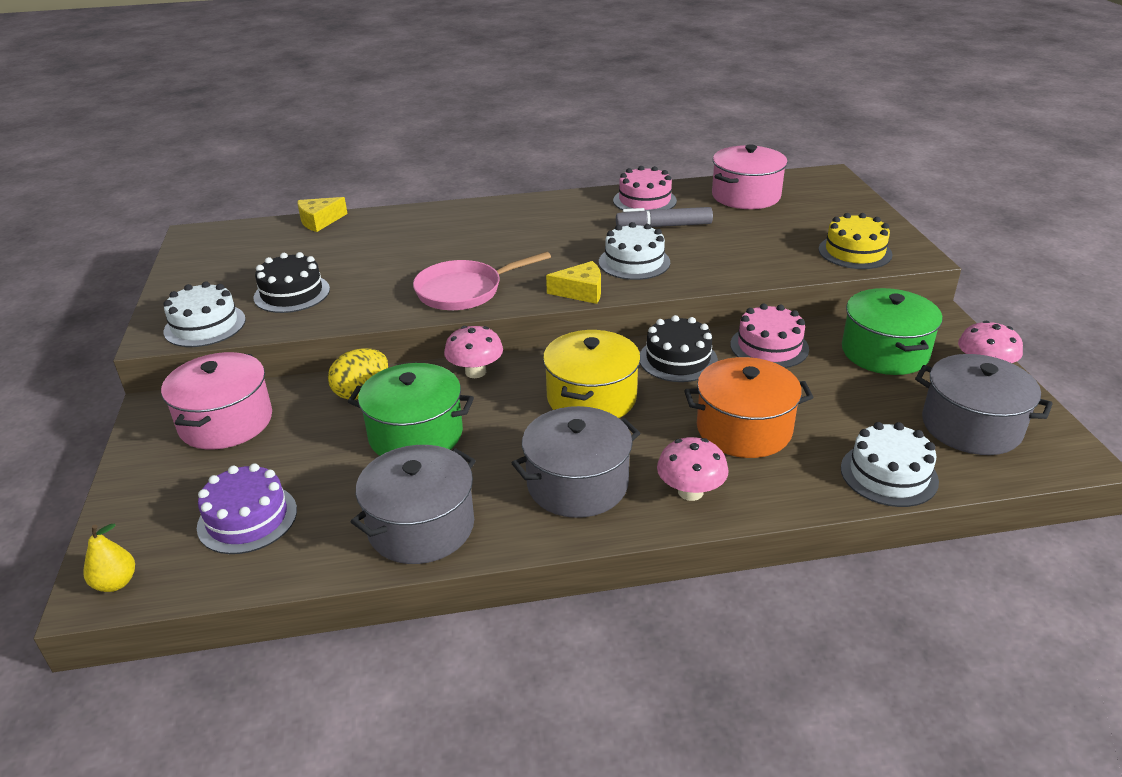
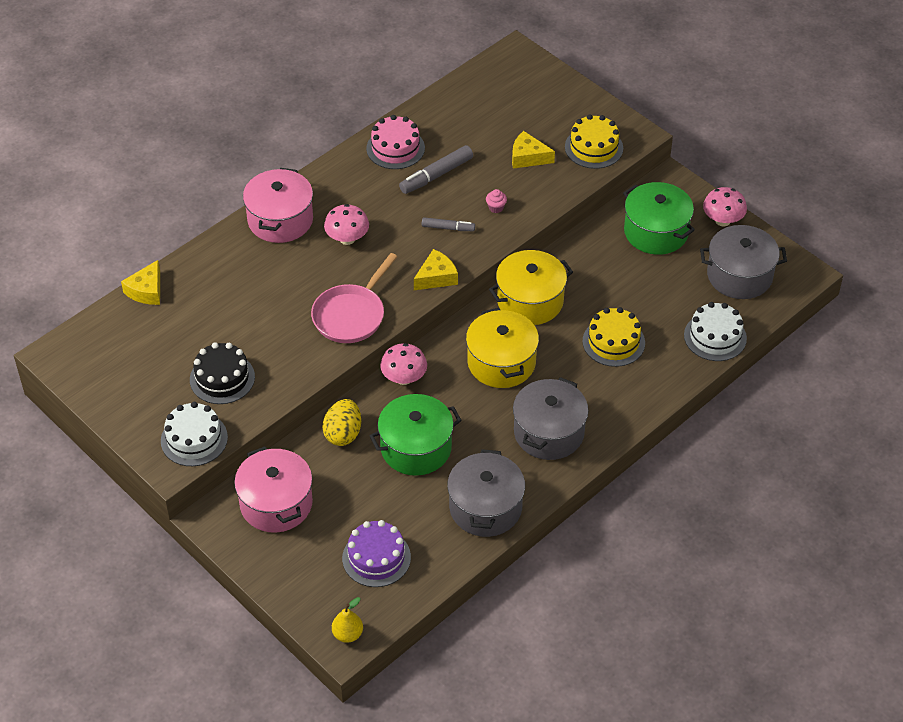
camera: 35 degrees left, 15 degrees up
white cake [599,222,670,280] -> grey marker [422,217,475,231]
black cake [640,315,718,382] -> yellow pot [489,250,573,325]
pink mushroom [657,437,729,501] -> pink mushroom moved to [324,204,369,245]
orange pot [684,357,813,458] -> yellow cake [582,307,645,367]
pink pot [712,144,788,209] -> pink pot moved to [243,168,313,243]
pink cake [730,304,809,368] -> none
none -> pink cupcake [486,189,507,213]
none -> yellow cheese [512,131,555,169]

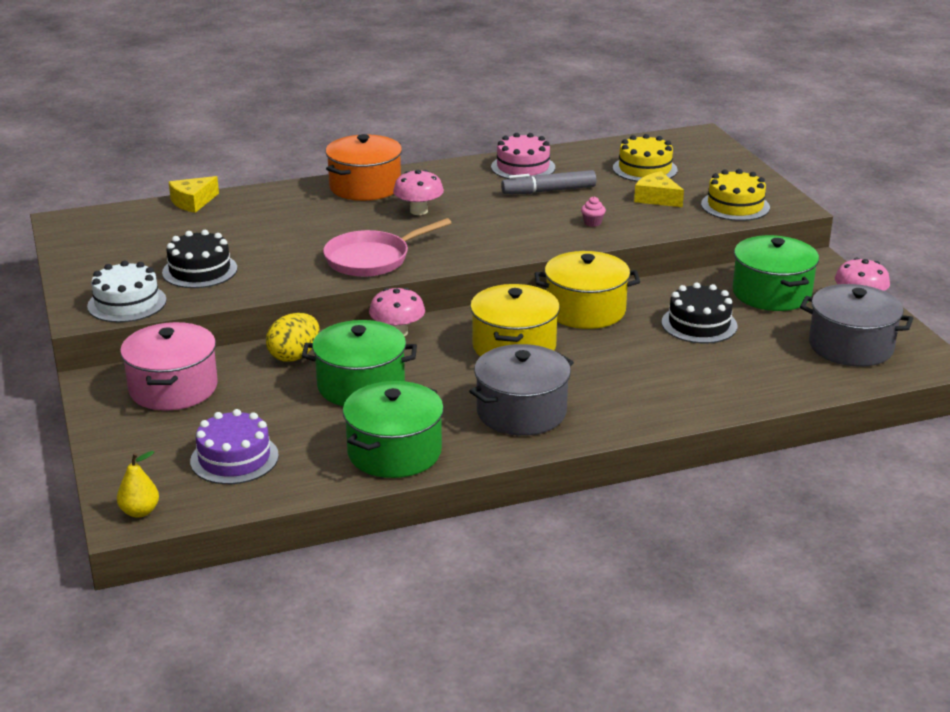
camera: 25 degrees right, 20 degrees down
pink pot [243,168,313,243] -> orange pot [325,134,402,201]
yellow cheese [414,249,458,290] -> none
grey marker [422,217,475,231] -> none
grey pot [447,449,525,537] -> green pot [343,381,444,478]
yellow cake [582,307,645,367] -> yellow cake moved to [613,134,678,182]
white cake [684,302,747,361] -> none
none -> black cake [662,282,738,343]

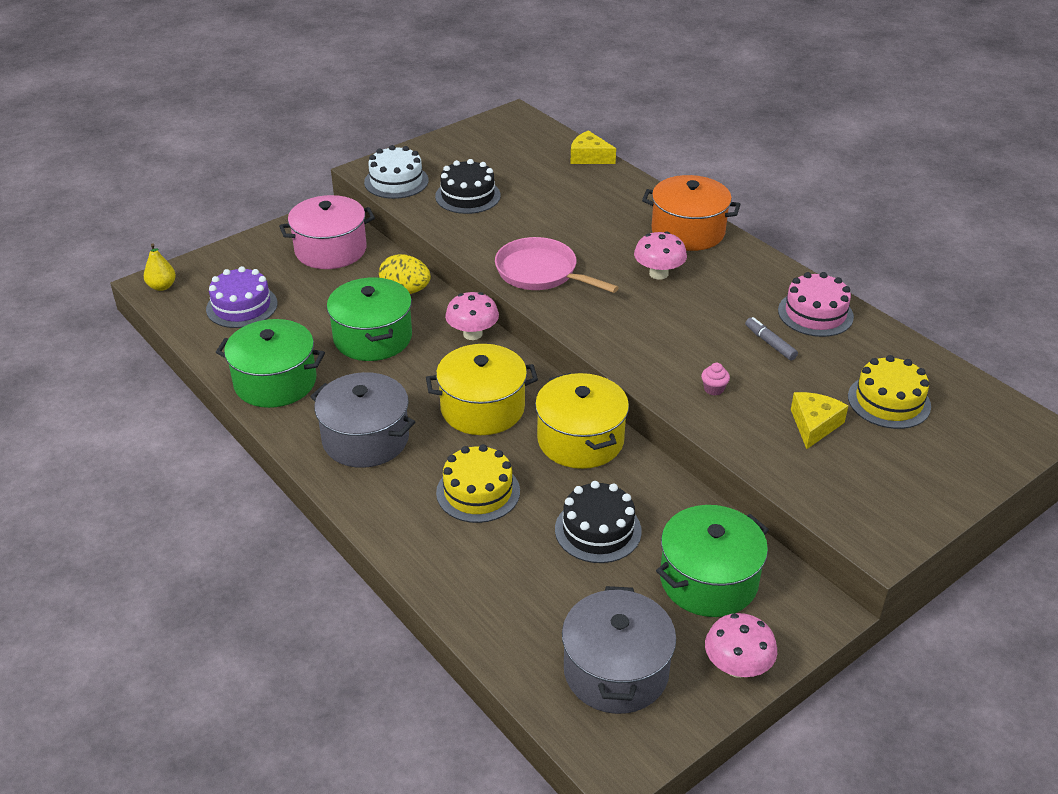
camera: 70 degrees right, 10 degrees up
grey marker [501,170,596,194] -> grey marker [745,317,798,361], size x0.61
yellow cake [701,169,770,221] -> yellow cake moved to [436,444,520,523]

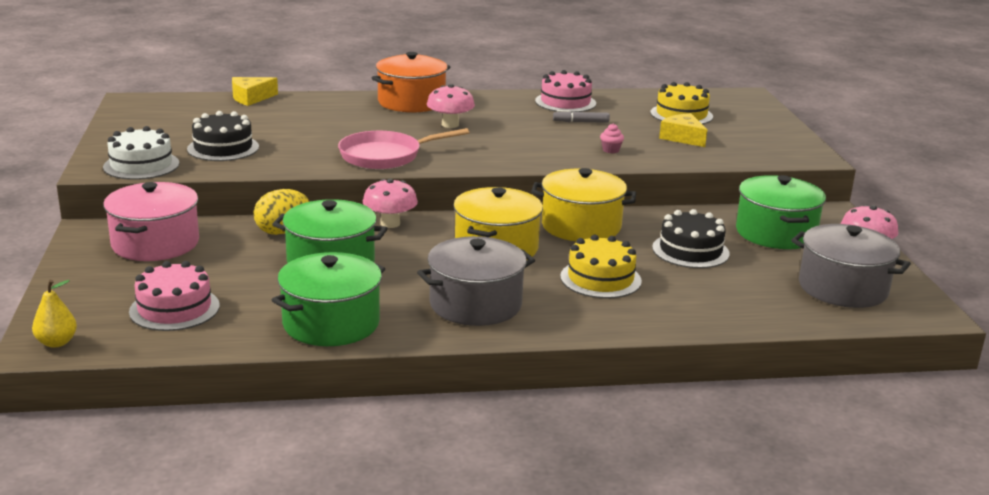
camera: 60 degrees left, 15 degrees down
purple cake [206,266,278,328] -> pink cake [129,261,220,331]

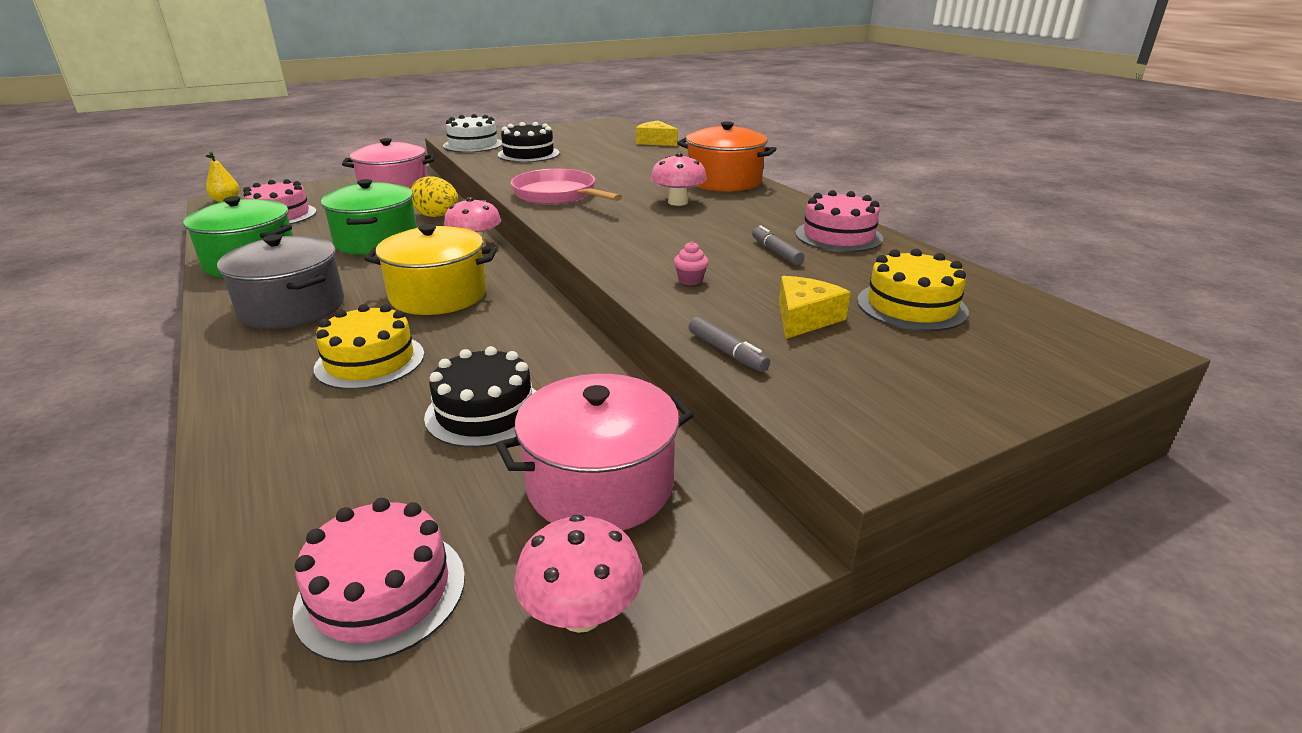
camera: 70 degrees right, 5 degrees up
yellow pot [531,168,636,241] -> none
green pot [736,175,826,249] -> pink pot [496,374,694,530]
grey pot [791,224,911,308] -> pink cake [293,498,465,663]
none -> grey marker [689,317,770,372]

